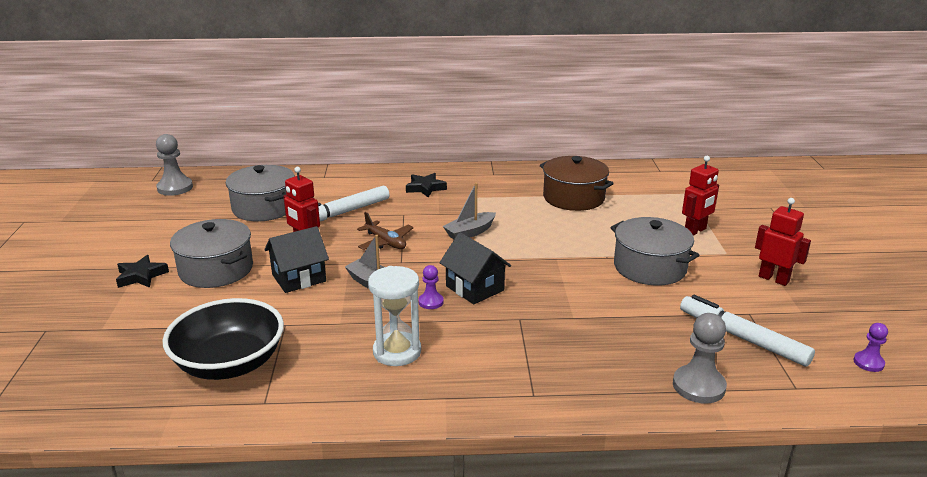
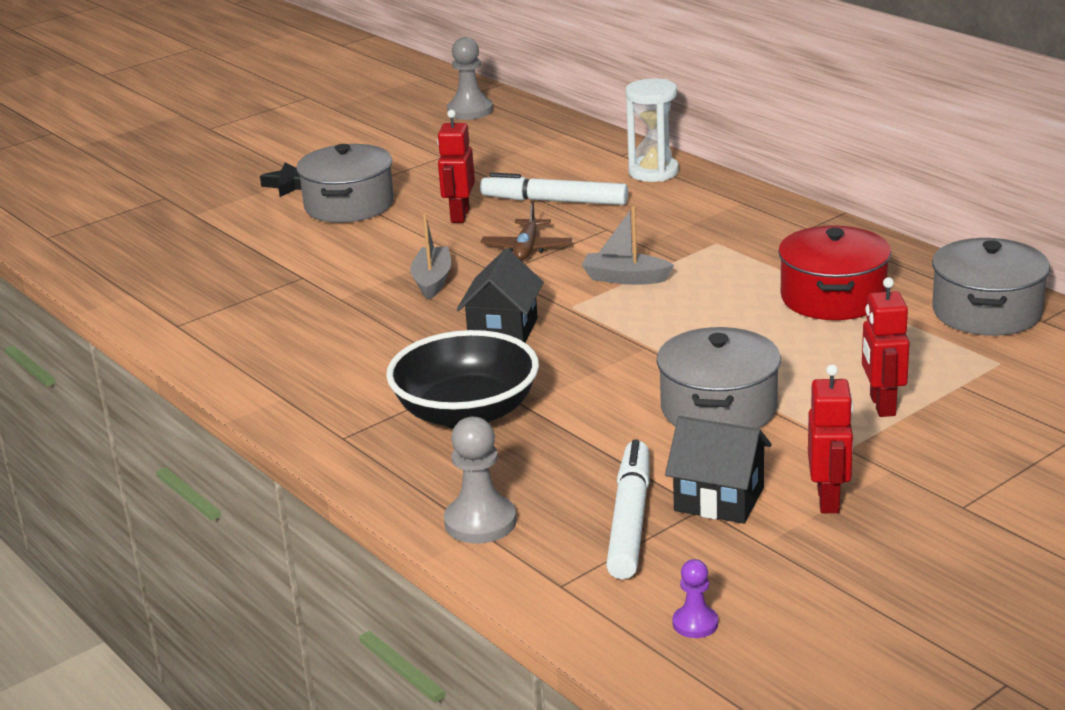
camera: 55 degrees right, 0 degrees up
black bowl [163,298,284,380] -> black bowl moved to [386,330,539,428]
grey pot [226,165,295,221] -> grey pot moved to [932,238,1050,336]
black house [264,226,329,293] -> black house moved to [665,416,772,524]
white hourglass [368,266,421,366] -> white hourglass moved to [626,78,679,182]
black star [406,173,447,198] -> none
purple pawn [419,265,444,309] -> none
brown pot [540,156,614,211] -> red pot [778,225,891,320]
red robot [682,156,719,236] -> red robot turned 75 degrees clockwise [862,277,910,417]

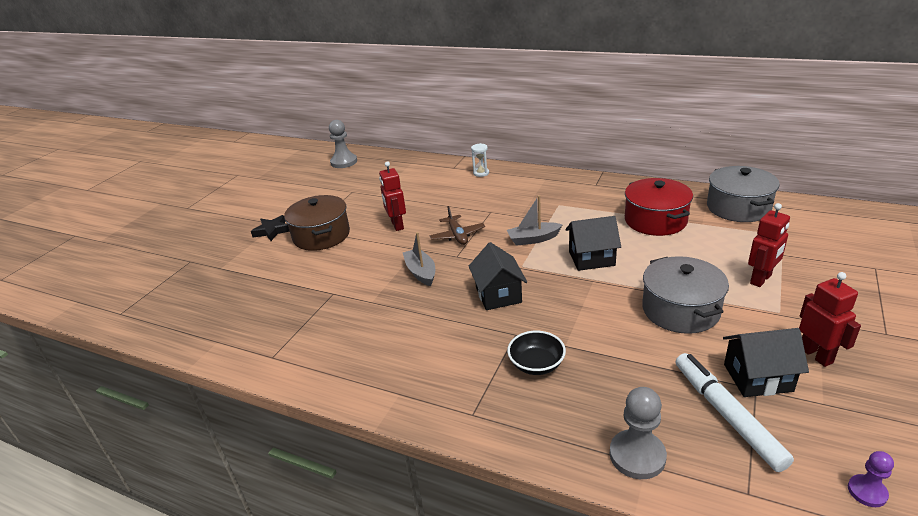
camera: 25 degrees left, 5 degrees up
grey pot [296,144,394,223] -> brown pot [284,195,350,251]
black bowl [386,330,539,428] -> black bowl [507,331,566,375], size x0.54
white marker [480,173,628,205] -> none
white hourglass [626,78,679,182] -> white hourglass [471,143,489,177], size x0.56
red robot [862,277,910,417] -> red robot turned 105 degrees counterclockwise [748,203,790,287]
none -> black house [566,216,621,271]

